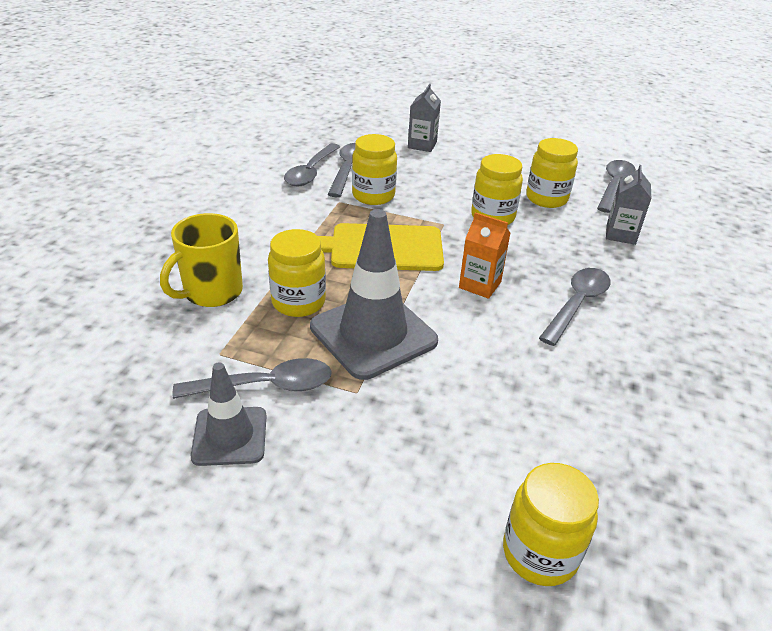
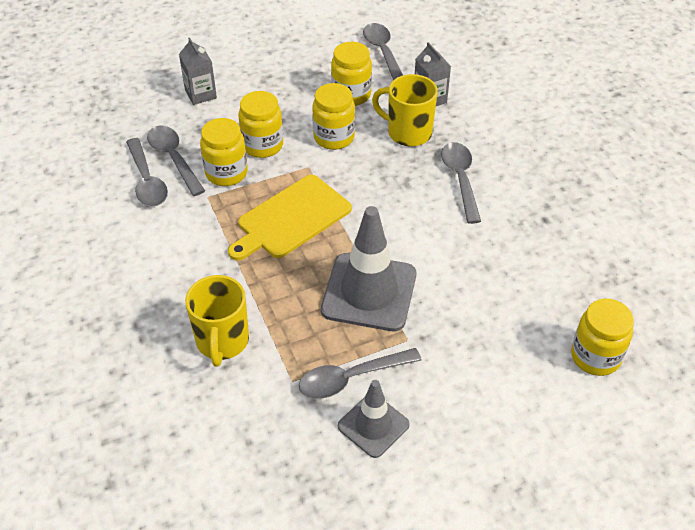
camera: 40 degrees left, 10 degrees up
grey spoon [173,358,332,399] -> grey spoon turned 150 degrees counterclockwise [299,348,422,399]
yellow jar [268,229,326,317] -> yellow jar moved to [239,91,283,158]
orange carton [459,212,511,299] -> none
none -> yellow mug [372,74,438,147]

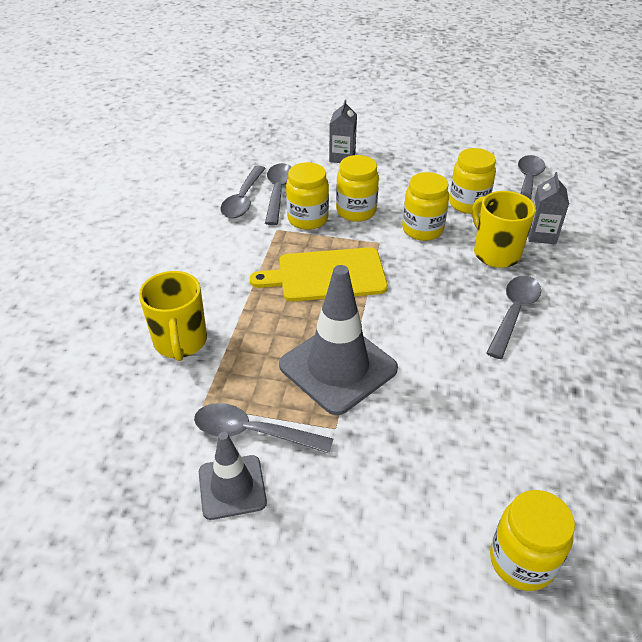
camera: 35 degrees right, 5 degrees down
yellow mug [185,275,249,367] -> yellow mug turned 45 degrees counterclockwise [139,271,207,361]

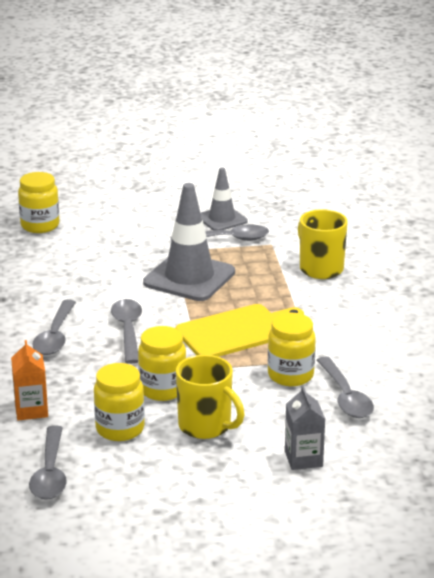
camera: 160 degrees right, 15 degrees down
grey spoon [220,166,266,218] -> grey spoon moved to [111,299,142,364]
yellow jar [336,155,379,222] -> none
yellow mug [472,191,536,268] -> yellow mug moved to [176,355,244,439]
grey carton [528,172,569,244] -> orange carton [11,340,48,420]

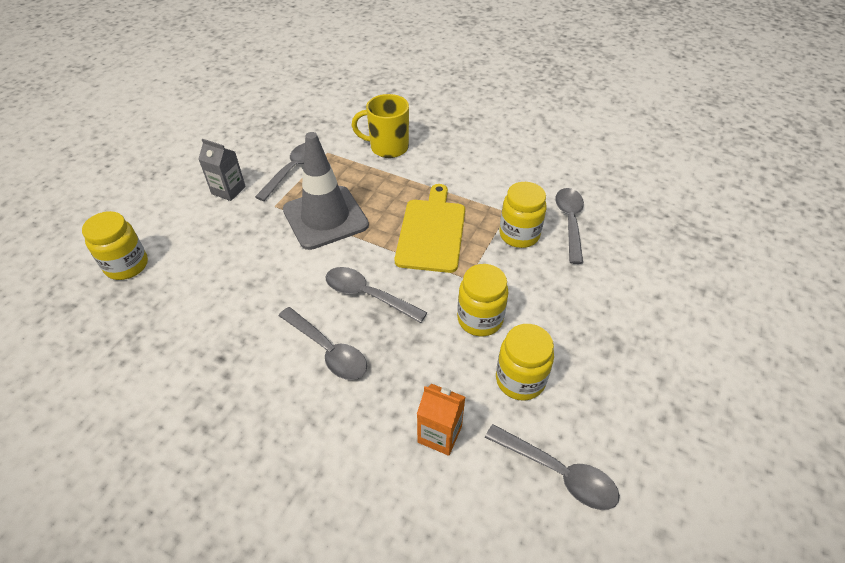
camera: 55 degrees left, 20 degrees up
yellow mug [176,355,244,439] -> none
grey traffic cone [201,167,247,230] -> none
grey carton [285,386,325,470] -> grey carton moved to [198,139,246,201]
grey spoon [317,357,374,418] -> grey spoon turned 105 degrees counterclockwise [555,188,584,264]

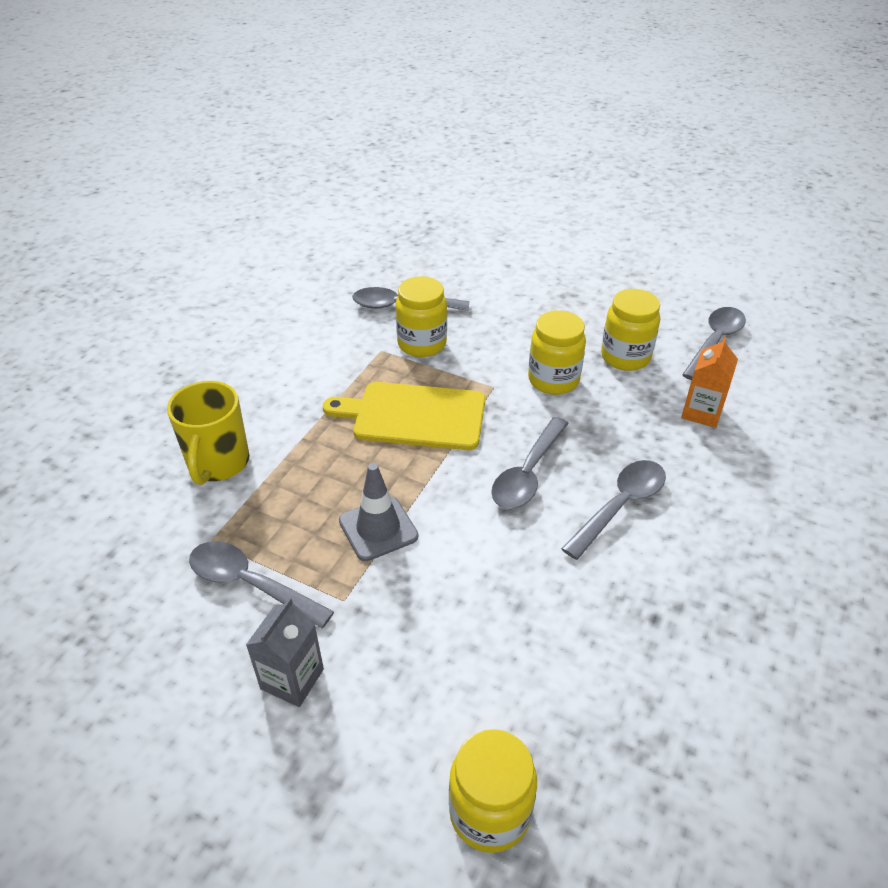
camera: 90 degrees left, 5 degrees down
grey traffic cone [283,132,369,250] -> grey traffic cone [339,463,418,561], size x0.59

